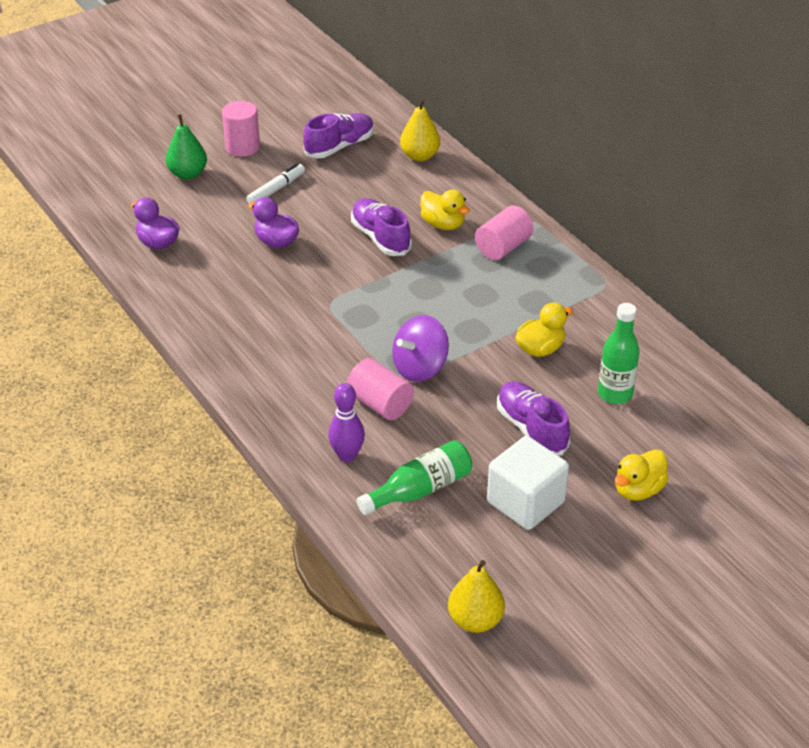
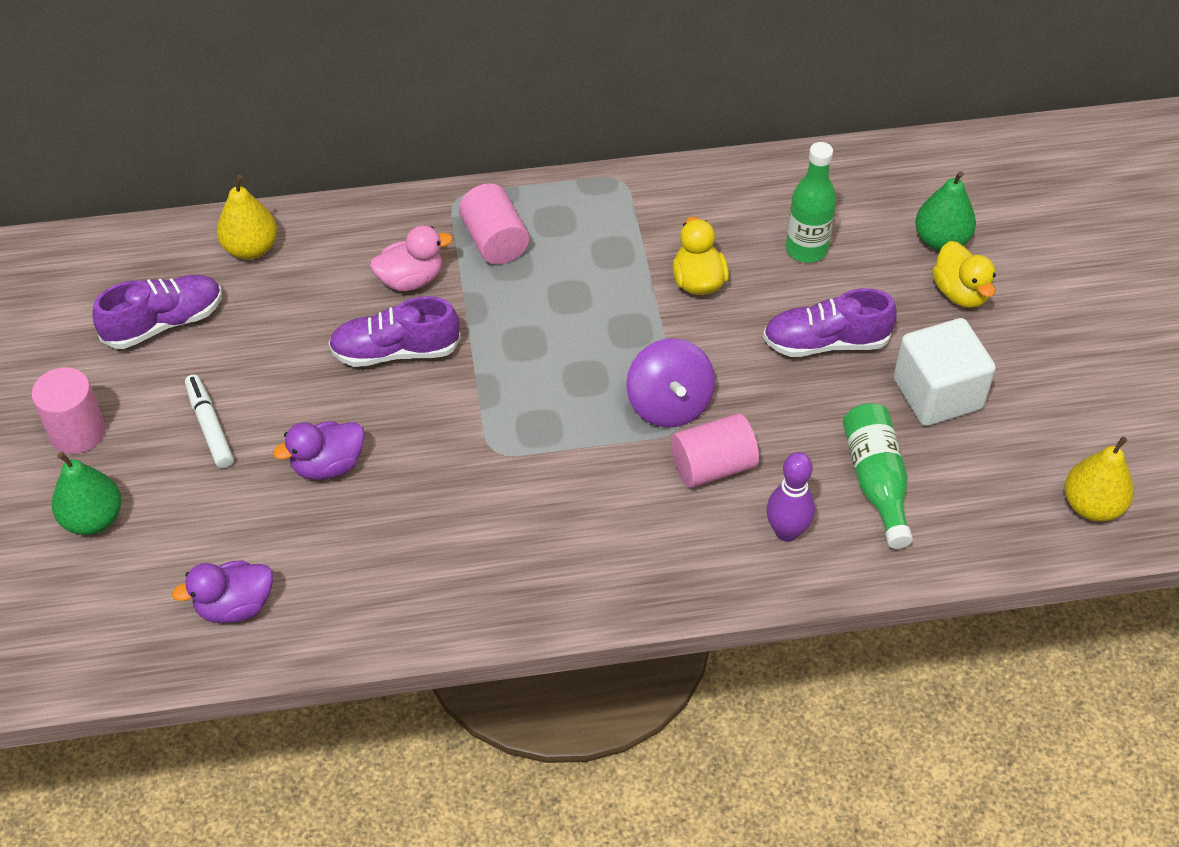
camera: 65 degrees left, 10 degrees up
purple shoe [303,113,374,158] -> purple shoe turned 75 degrees clockwise [92,275,222,349]
yellow duck [420,189,470,230] -> pink duck [370,225,453,291]
none -> green pear [915,171,976,251]

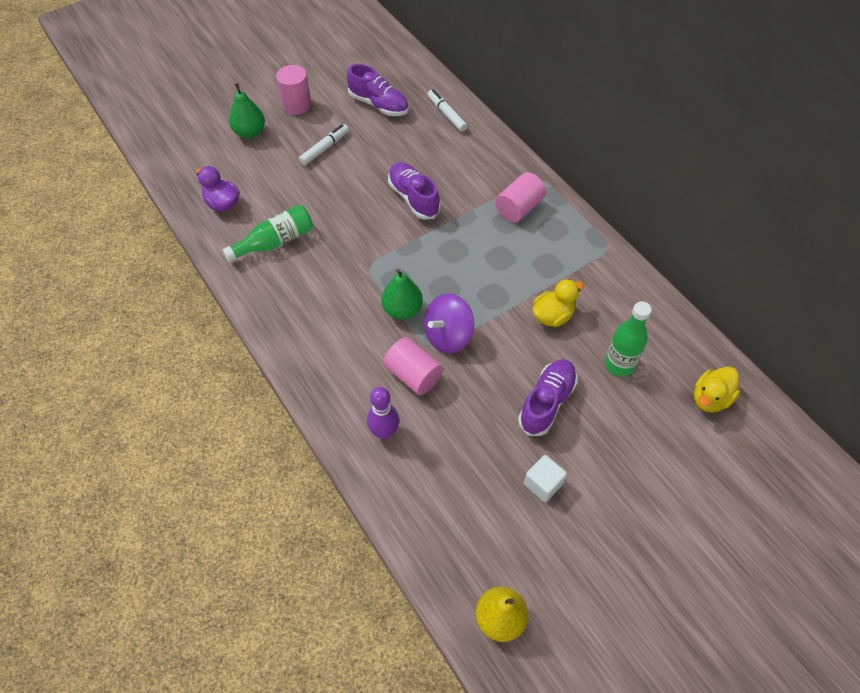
camera: 65 degrees right, 5 degrees up
yellow pear [217,175,277,259] -> white marker [427,90,468,132]
purple duck [273,421,365,480] -> none
pink duck [370,225,453,291] -> none
purple shoe [763,288,897,357] -> purple shoe turned 60 degrees clockwise [518,359,577,436]
green bottle [843,403,913,549] -> green bottle moved to [223,205,313,262]
white cube [893,318,996,426] -> white cube [524,455,567,502], size x0.57
green pear [915,171,976,251] -> green pear moved to [381,269,423,320]
yellow duck [932,241,996,308] -> yellow duck moved to [694,367,740,413]

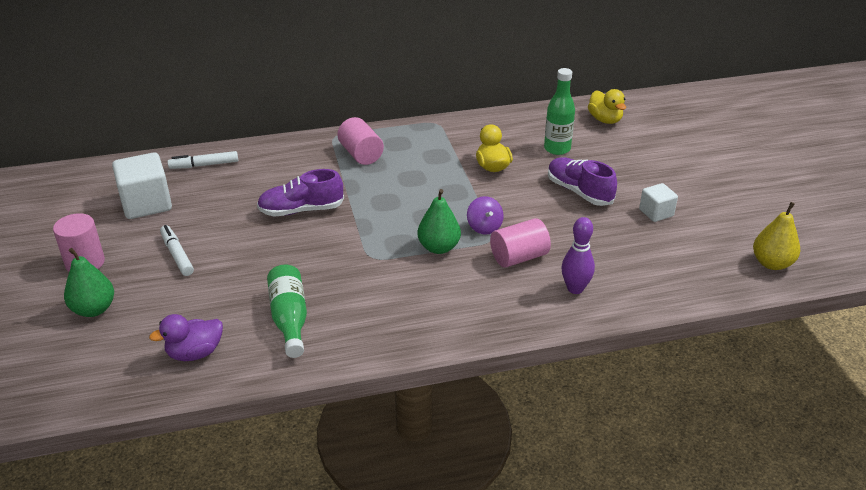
camera: 70 degrees left, 20 degrees down
purple shoe [347,64,409,116] -> white cube [112,152,172,219]
purple spinning top [424,293,474,353] -> purple spinning top [467,196,504,235], size x0.65

